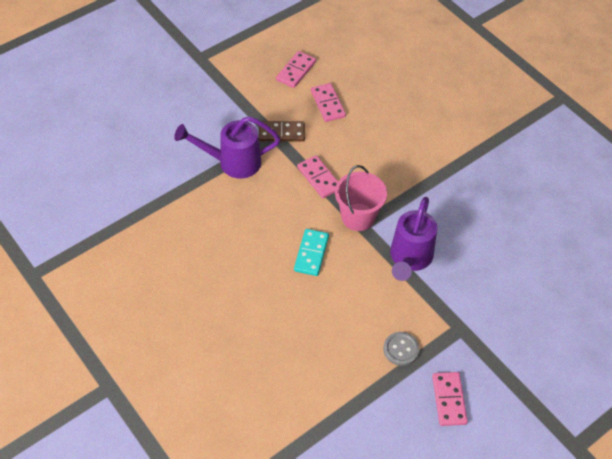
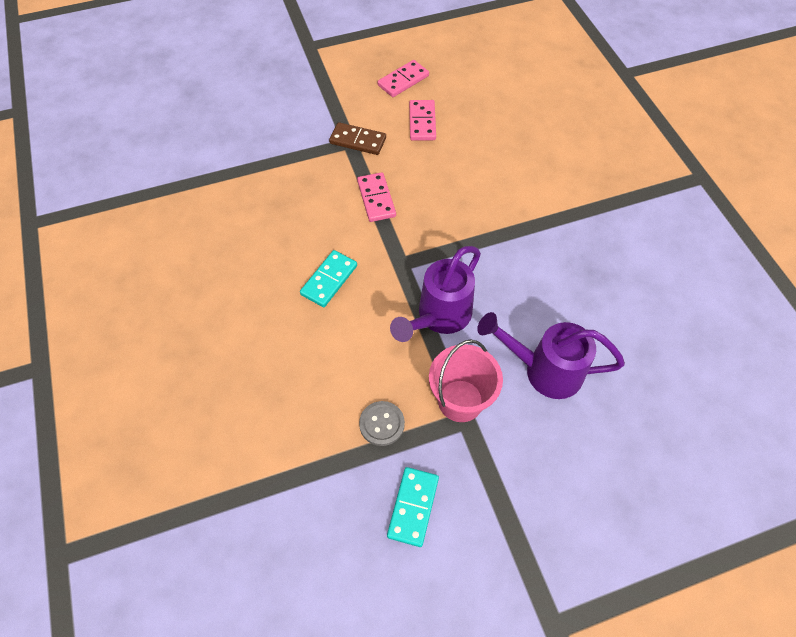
camera: 20 degrees right, 5 degrees up
purple watering can [174,116,280,178] -> purple watering can moved to [477,312,625,399]
pink bucket [335,165,387,231] -> pink bucket moved to [429,339,503,422]
pink domino [432,372,468,426] -> turquoise domino [387,467,439,547]

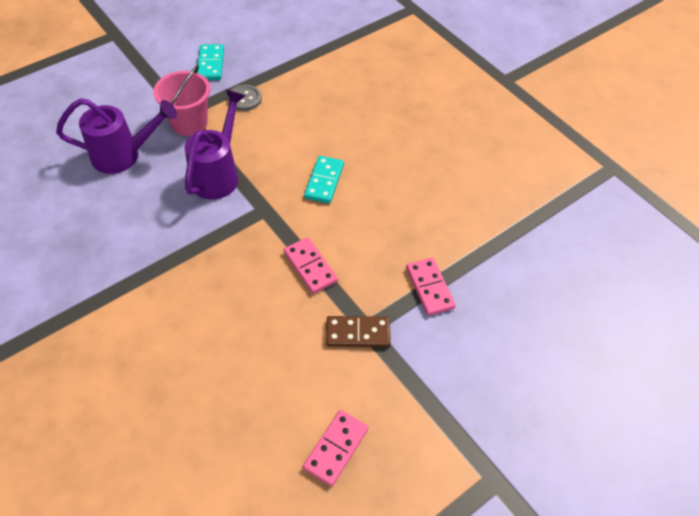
camera: 160 degrees right, 5 degrees down
pink domino [409,100,436,140] -> pink domino moved to [406,258,456,316]

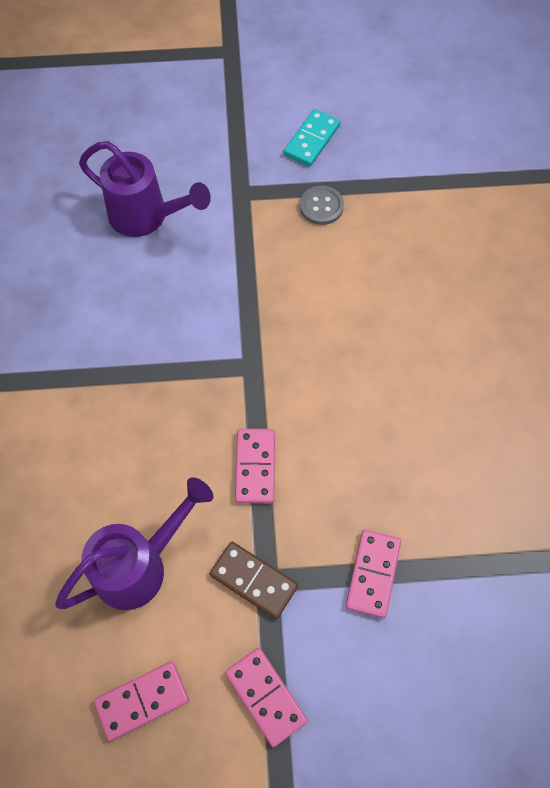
camera: 35 degrees right, 10 degrees up
pink bucket [153,65,210,136] -> none
purple watering can [185,90,245,199] -> purple watering can moved to [55,477,214,610]
turquoise domino [304,156,344,204] -> none
none -> pink domino [225,648,308,747]

